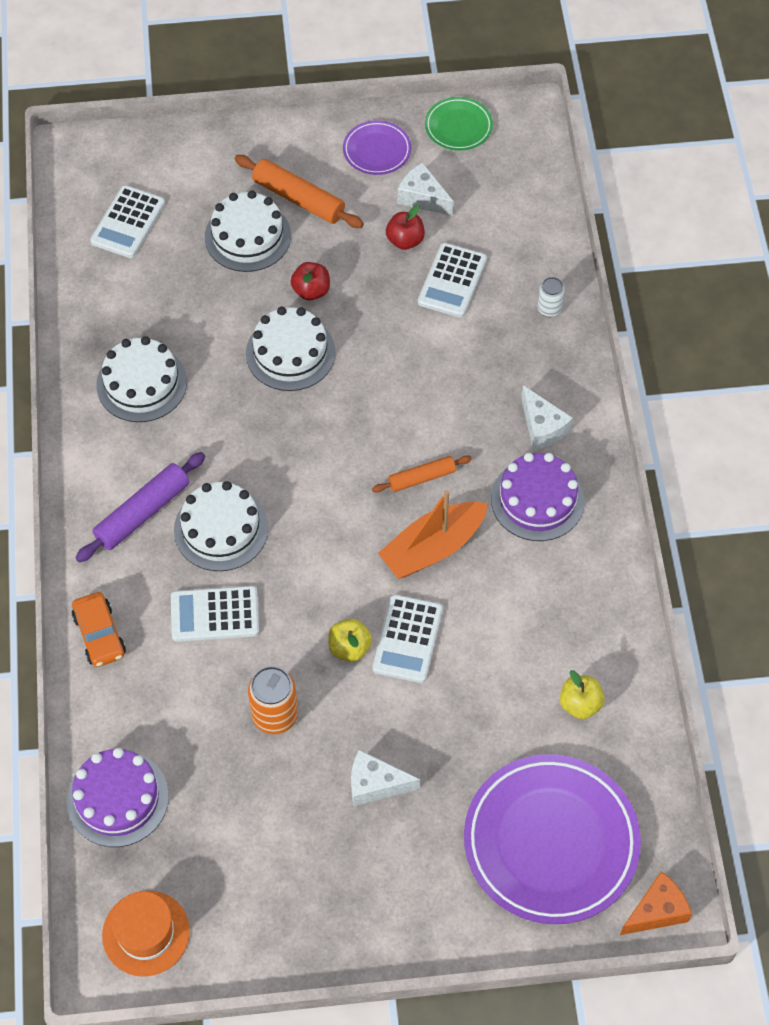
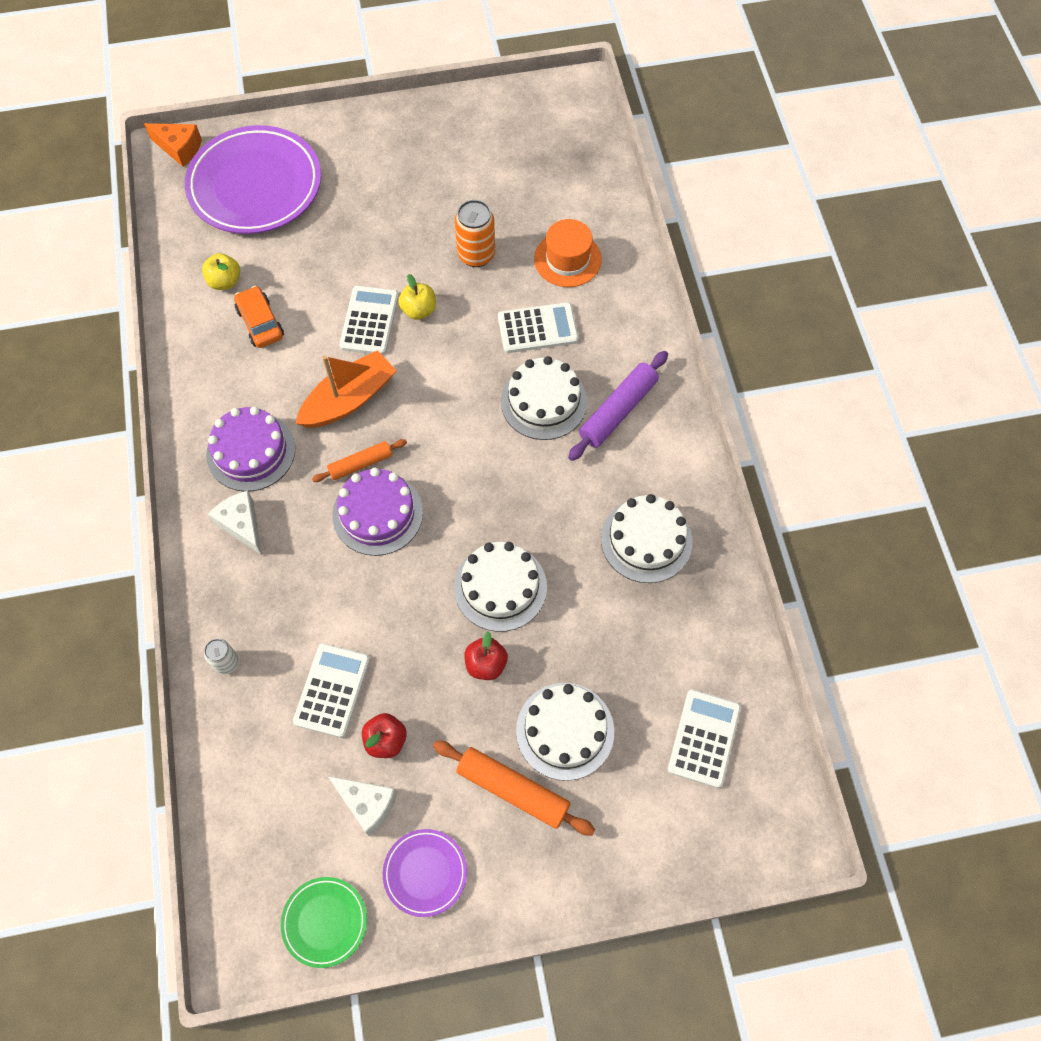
camera: 175 degrees right, 5 degrees up
purple cake [67,748,169,847] -> purple cake moved to [332,468,423,556]
orange car [72,592,126,667] -> orange car moved to [234,286,284,348]
orange hat [102,891,190,977] -> orange hat moved to [534,219,602,287]
white cheese [351,750,420,806] -> none
orange cheese [620,871,692,935] -> orange cheese turned 120 degrees counterclockwise [144,123,202,167]

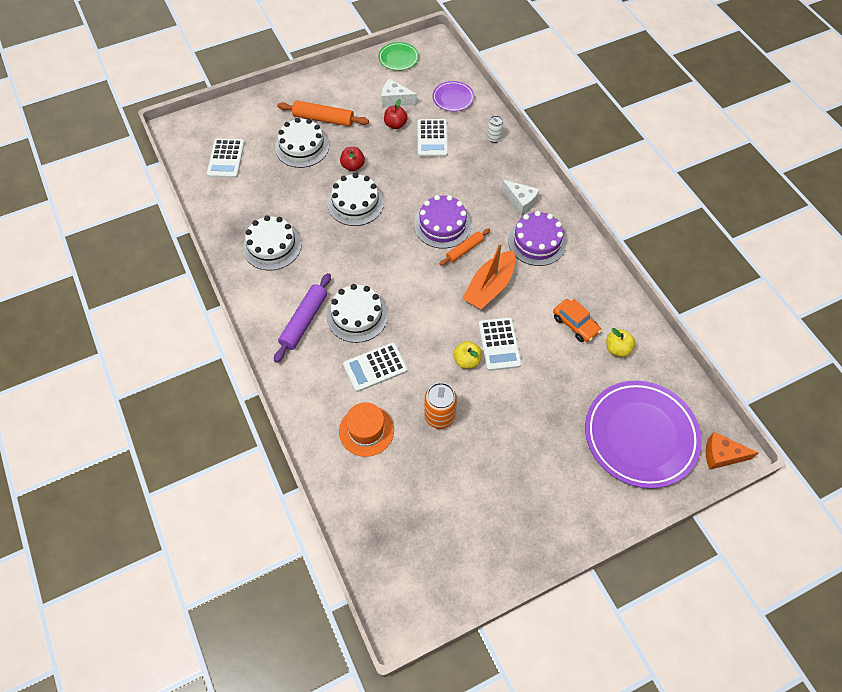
camera: 165 degrees right, 5 degrees down
purple plate [383,829,467,917] -> purple plate moved to [432,81,474,112]

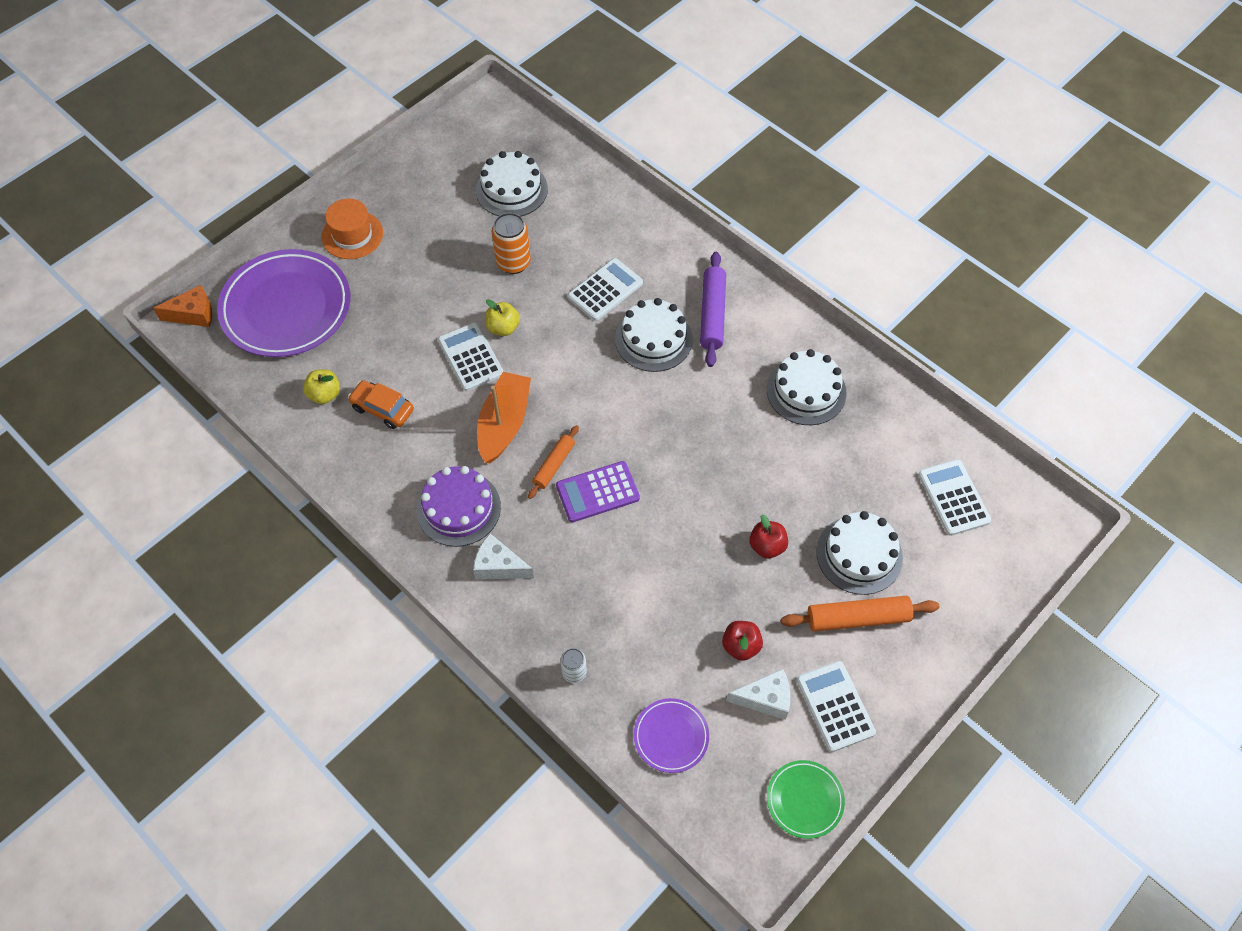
camera: 160 degrees right, 0 degrees up
white cake [328,173,384,226] -> white cake moved to [476,151,548,216]
orange hat [339,402,394,457] -> orange hat moved to [322,199,383,259]
purple cake [414,195,471,249] -> purple calculator [556,461,640,522]
white calculator [417,119,448,157] -> white calculator moved to [797,661,876,752]

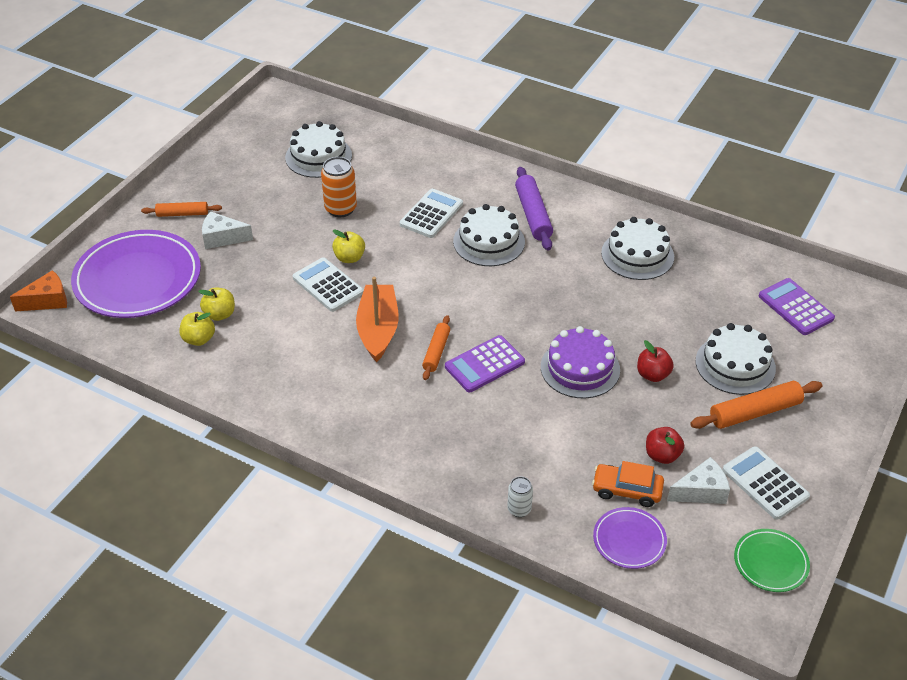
camera: 15 degrees left, 15 degrees down
orange hat [322,199,383,259] -> orange rolling pin [141,202,222,217]
orange car [348,380,414,429] -> orange car moved to [592,461,664,507]
purple cake [417,466,501,547] -> purple cake moved to [541,326,620,398]
white cheese [473,534,534,580] -> white cheese moved to [202,211,253,249]
white calculator [918,459,991,536] -> purple calculator [759,278,835,335]
none -> yellow apple [198,288,235,321]

